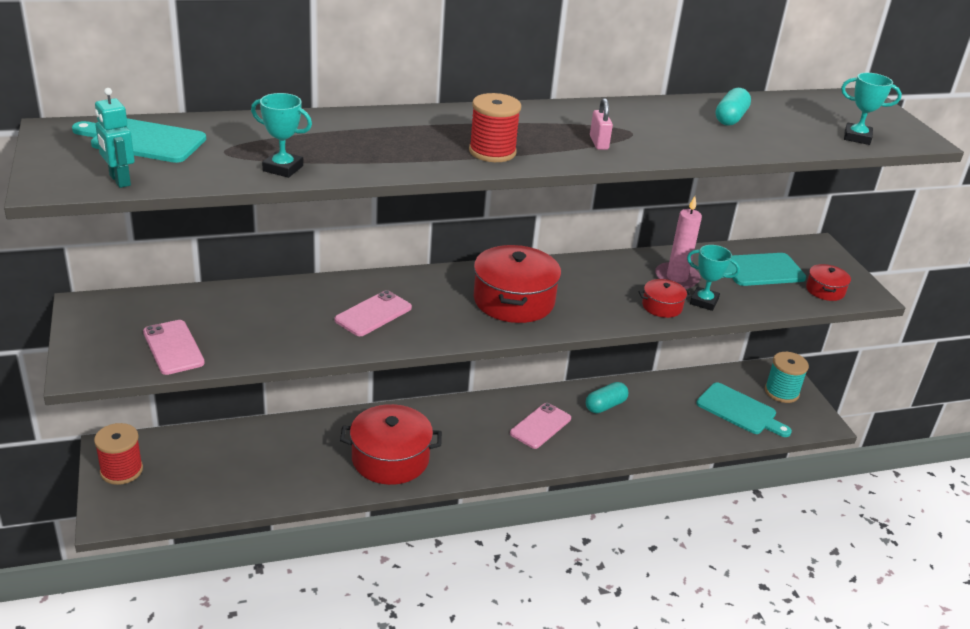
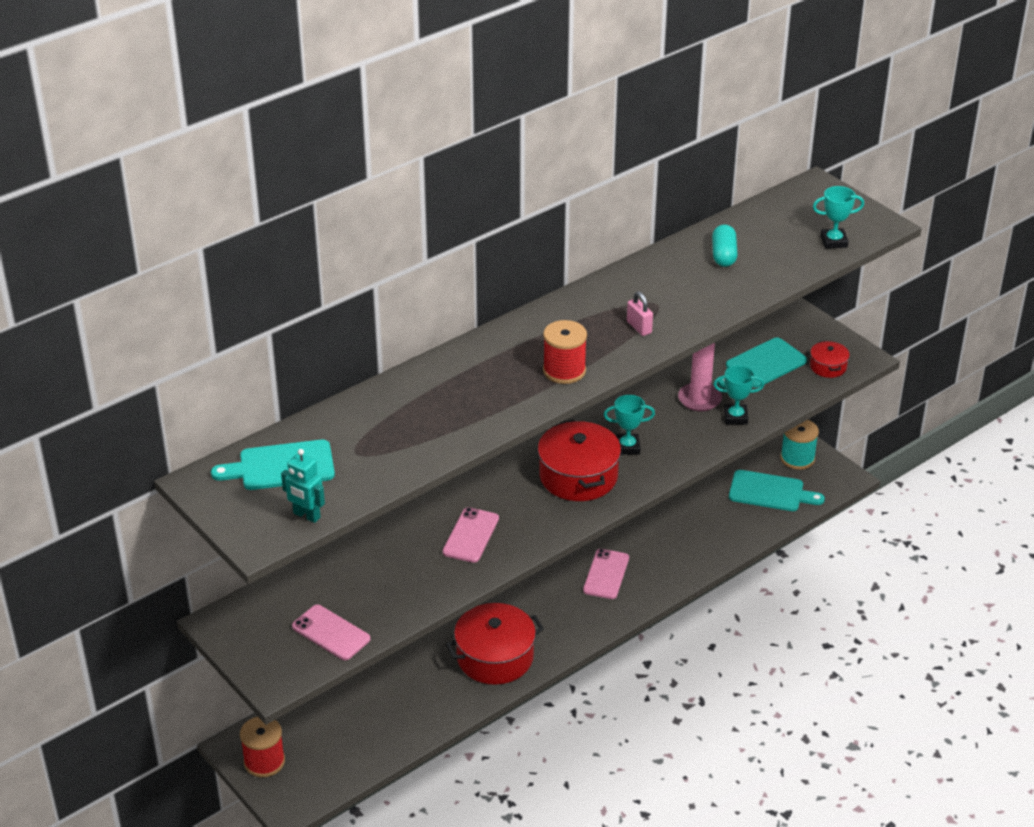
camera: 20 degrees left, 5 degrees up
turquoise trophy [251,93,312,178] -> turquoise trophy moved to [604,395,655,455]
turquoise capsule [586,382,628,413] -> none
red pot [639,279,691,318] -> none

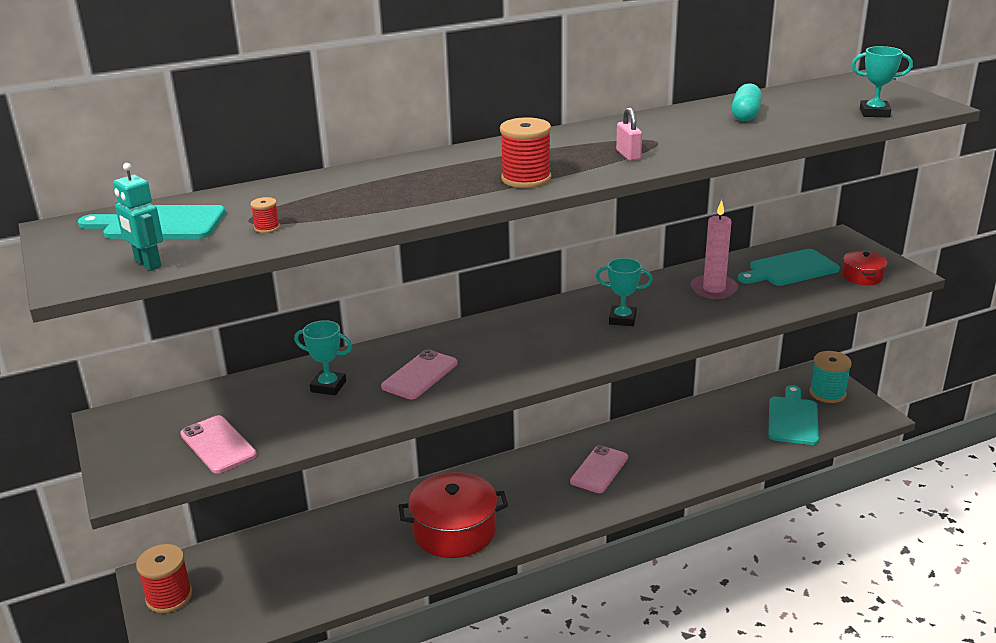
camera: 15 degrees right, 10 degrees down
red pot [538,420,621,501] -> none
turquoise trophy [713,365,764,425] -> turquoise trophy moved to [294,320,352,395]
turquoise cutting board [729,470,825,511] -> turquoise cutting board turned 105 degrees counterclockwise [768,385,819,445]
none -> red spool [250,197,280,233]

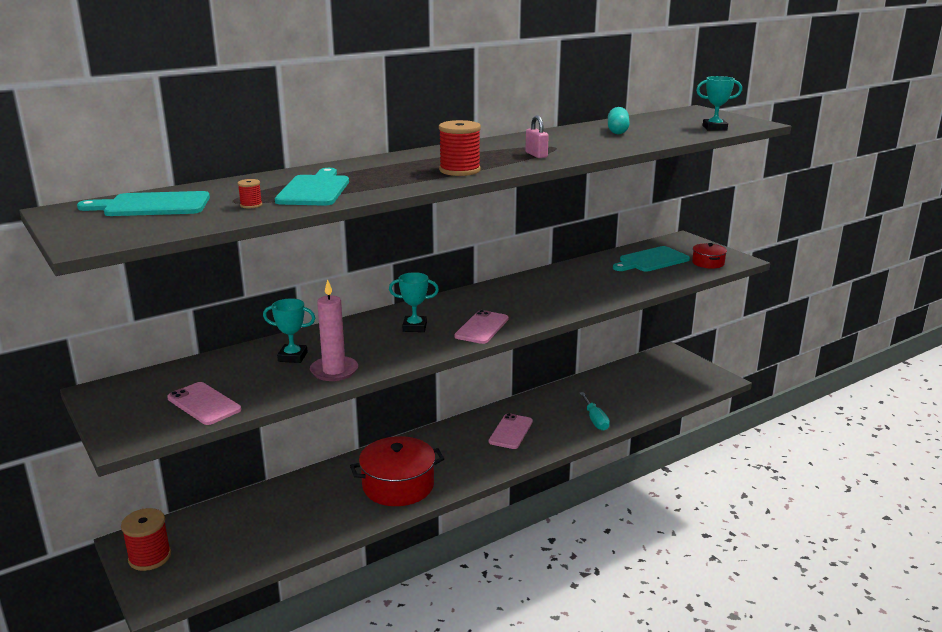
camera: 10 degrees left, 5 degrees down
turquoise robot [113,163,163,271] -> none
pink phone [381,349,458,399] -> pink phone moved to [454,310,509,344]
turquoise trophy [596,258,653,326] -> turquoise trophy moved to [389,272,439,332]
pink candle [691,200,738,299] -> pink candle moved to [310,279,358,381]
turquoise cutting board [768,385,819,445] -> turquoise cutting board moved to [275,168,349,206]
turquoise spool [809,351,852,403] -> none
none -> turquoise screwdriver [580,392,610,431]

